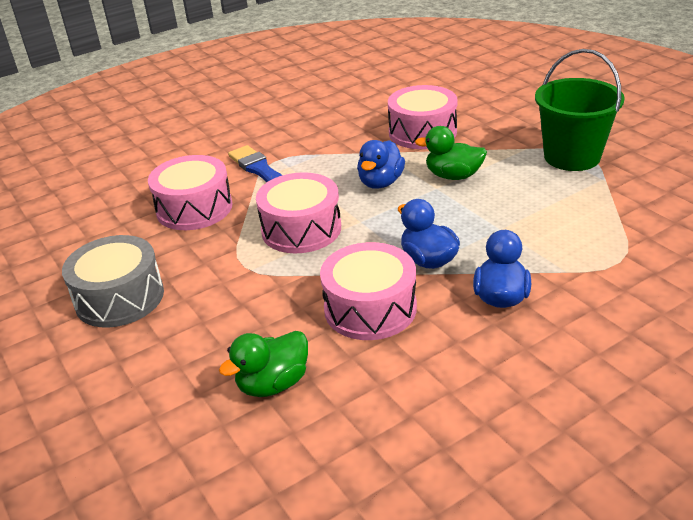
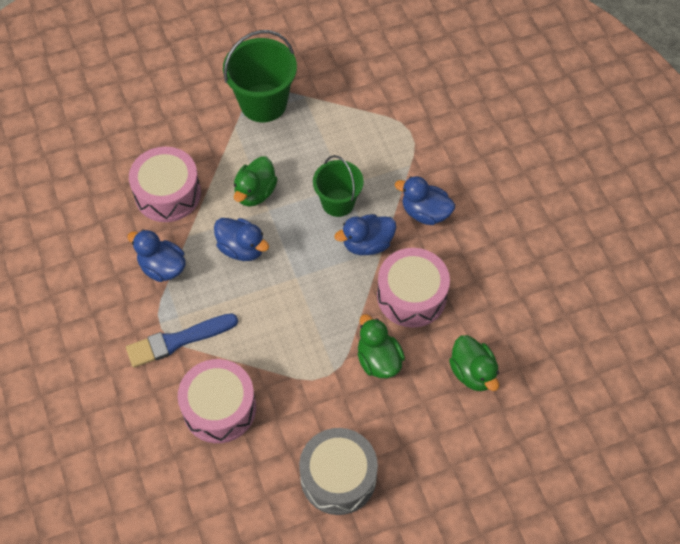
camera: 80 degrees left, 25 degrees up
pink drum [256,172,341,253] -> none
none -> blue duck [127,230,186,282]
none -> green bucket [313,155,364,217]
none -> green duck [358,314,405,378]

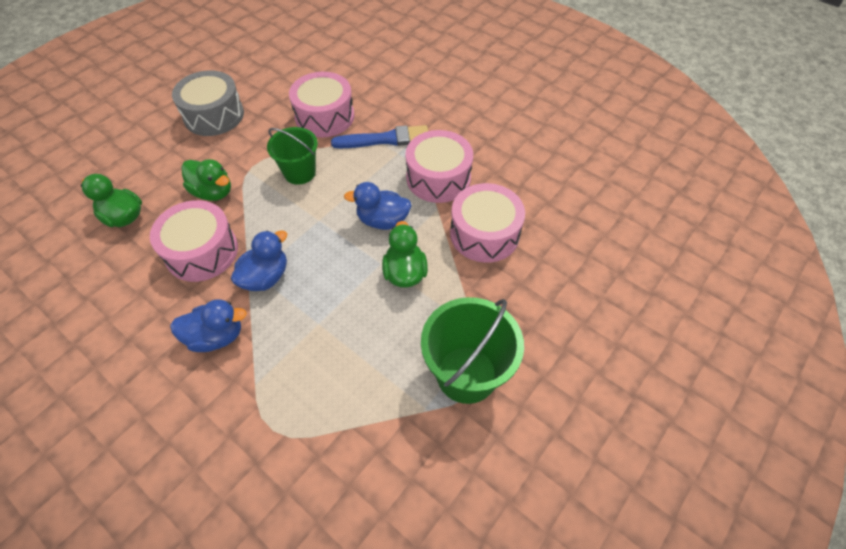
camera: 150 degrees right, 5 degrees down
blue brush [126,313,238,368] -> blue brush turned 45 degrees clockwise [331,125,428,148]
blue duck [127,230,186,282] -> pink drum [405,130,473,203]
green bucket [313,155,364,217] -> green bucket moved to [267,127,318,185]

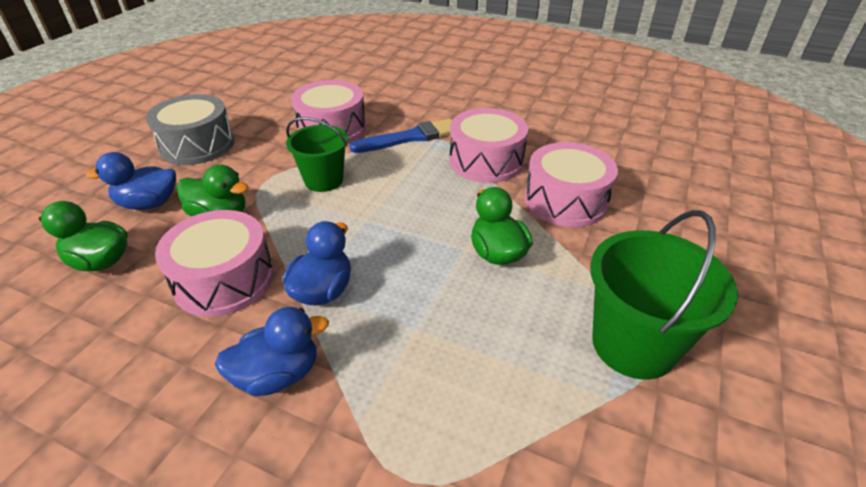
camera: 15 degrees left, 15 degrees down
blue duck [344,182,412,230] -> blue duck moved to [86,152,176,210]

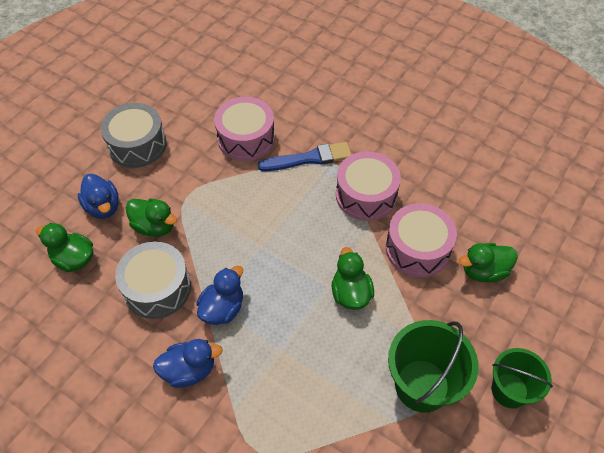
camera: 10 degrees right, 15 degrees up
blue duck [86,152,176,210] -> blue duck turned 120 degrees counterclockwise [77,174,119,219]
pink drum [155,210,274,317] -> grey drum [115,242,191,319]
green bucket [286,117,348,192] -> green bucket moved to [492,348,553,408]
none -> green duck [459,243,518,282]

